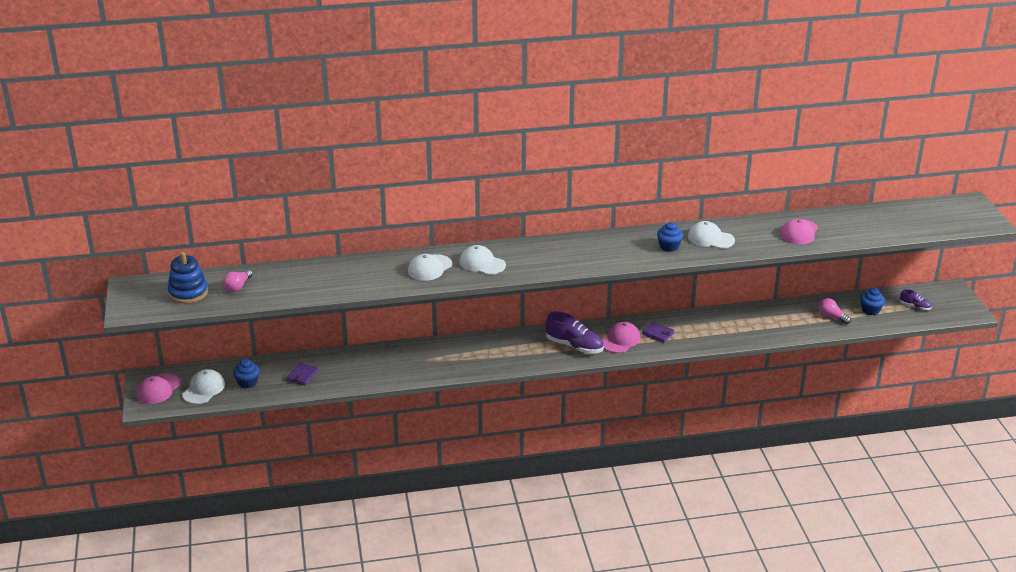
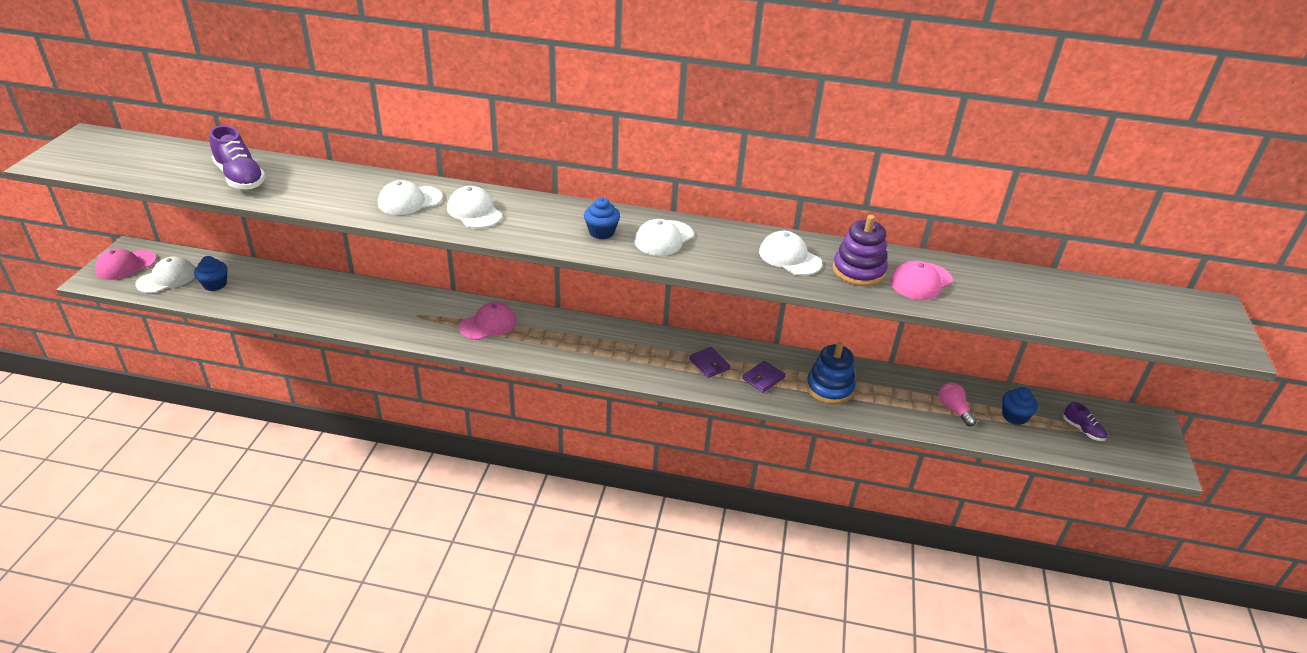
camera: 20 degrees right, 5 degrees up
blue stacking toy [168,252,208,304] -> blue stacking toy moved to [806,342,856,404]
pink light bulb [223,269,253,292] -> none
purple wallet [286,363,319,386] -> purple wallet moved to [742,361,785,393]
purple shoe [545,311,604,354] -> purple shoe moved to [210,125,266,190]
pink cap [603,322,641,353] -> pink cap moved to [459,302,517,340]
blue cupcake [657,222,683,252] -> blue cupcake moved to [584,198,620,239]
none -> white cap [634,219,694,256]
none -> purple stacking toy [832,215,888,286]

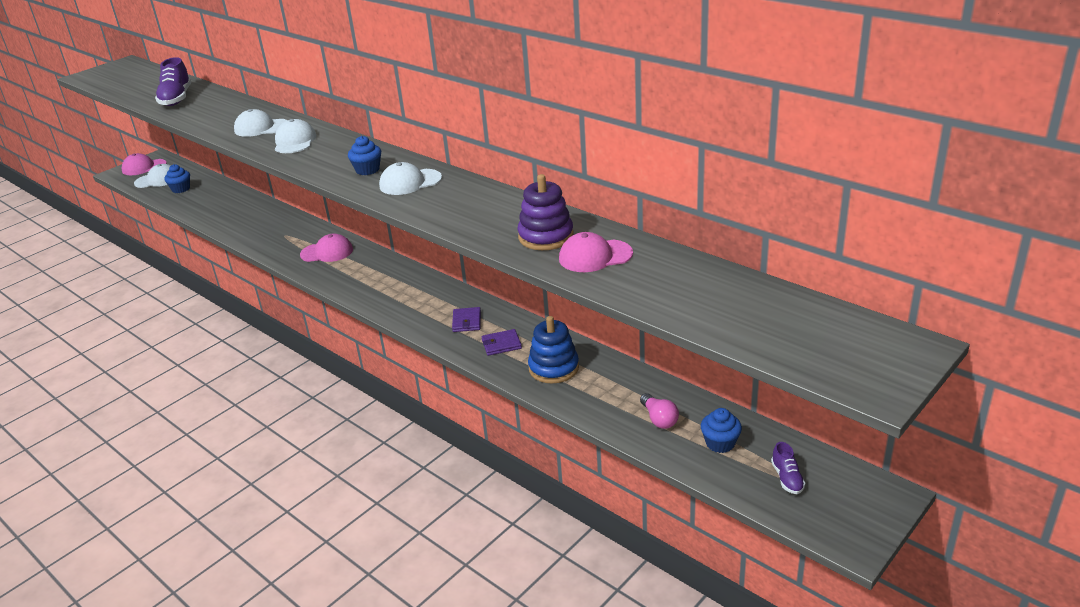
camera: 35 degrees right, 5 degrees down
white cap [759,231,822,276] -> none
pink light bulb [939,383,977,426] -> pink light bulb turned 150 degrees clockwise [640,393,679,429]

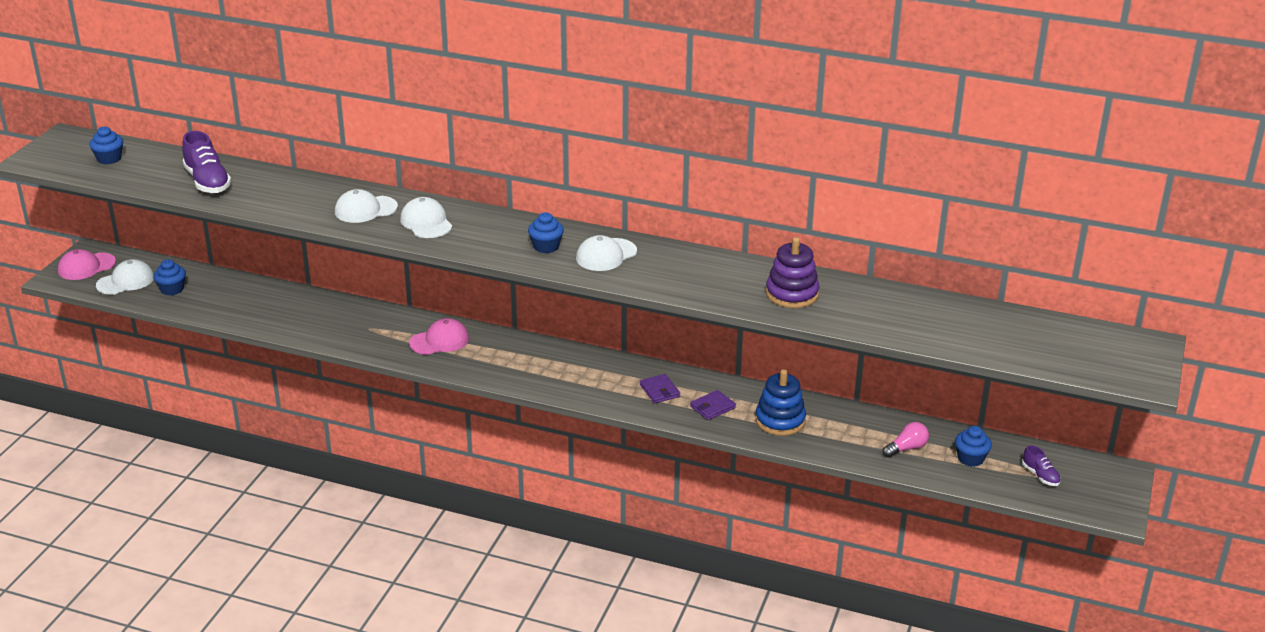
camera: 25 degrees left, 0 degrees up
pink cap [559,232,633,272] -> none
pink light bulb [640,393,679,429] -> pink light bulb turned 75 degrees counterclockwise [883,422,929,458]
none -> blue cupcake [89,126,123,164]

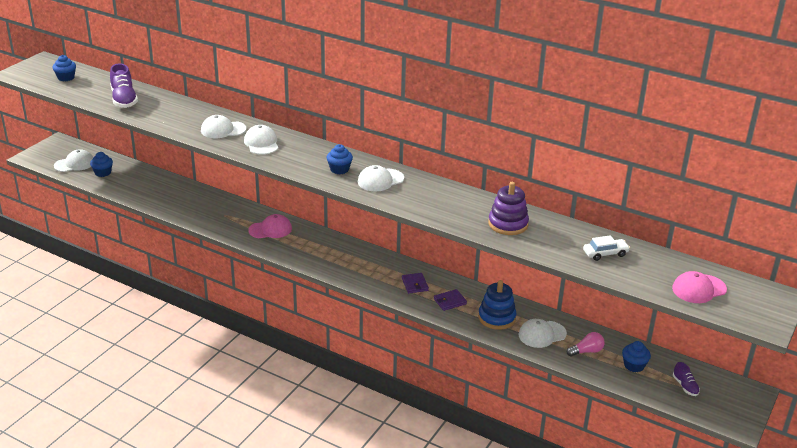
camera: 10 degrees right, 0 degrees up
pink cap [58,249,116,280] -> pink cap moved to [672,271,727,303]
none -> white cap [519,319,567,348]
none -> white car [583,235,630,261]

